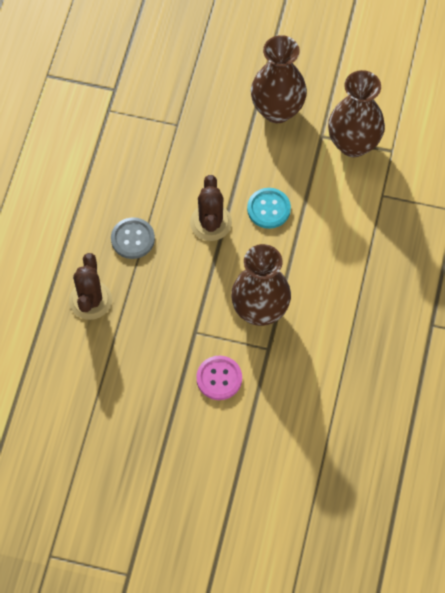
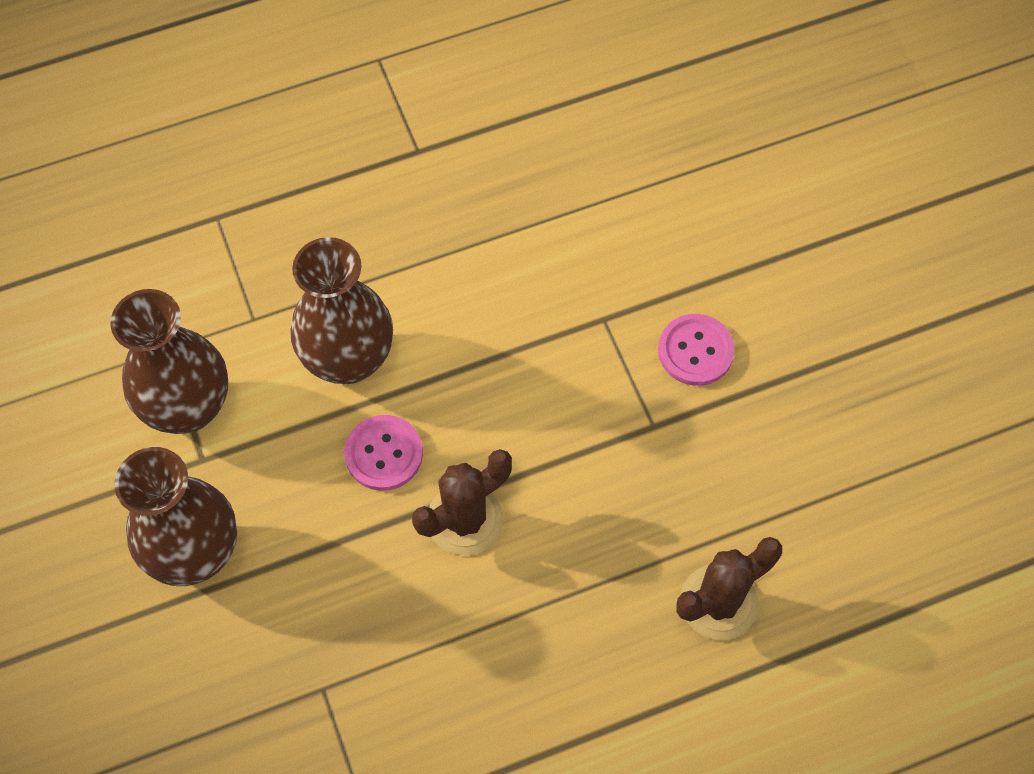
camera: 125 degrees left, 0 degrees up
grey button [111,217,155,259] -> none
brown vase [231,244,291,326] -> brown vase moved to [290,237,393,384]
turquoise button [247,188,291,229] -> pink button [344,415,423,491]

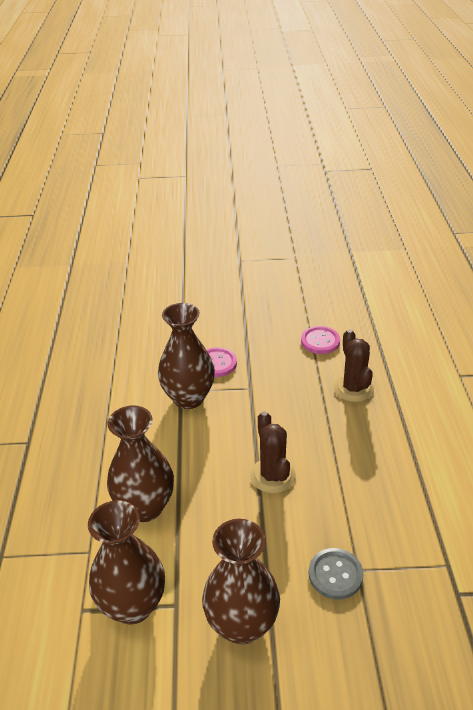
camera: 70 degrees left, 25 degrees down
pink button [344,415,423,491] -> pink button moved to [301,326,340,354]
none -> brown vase [158,303,215,409]
none -> grey button [309,548,364,600]

